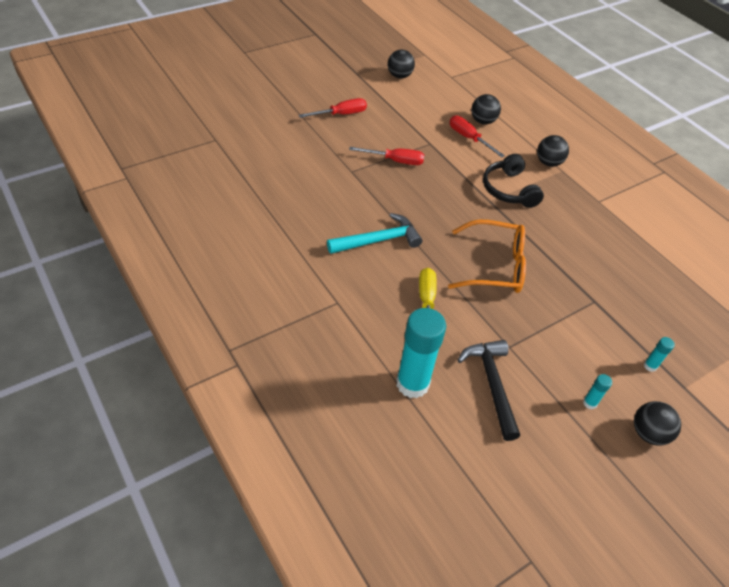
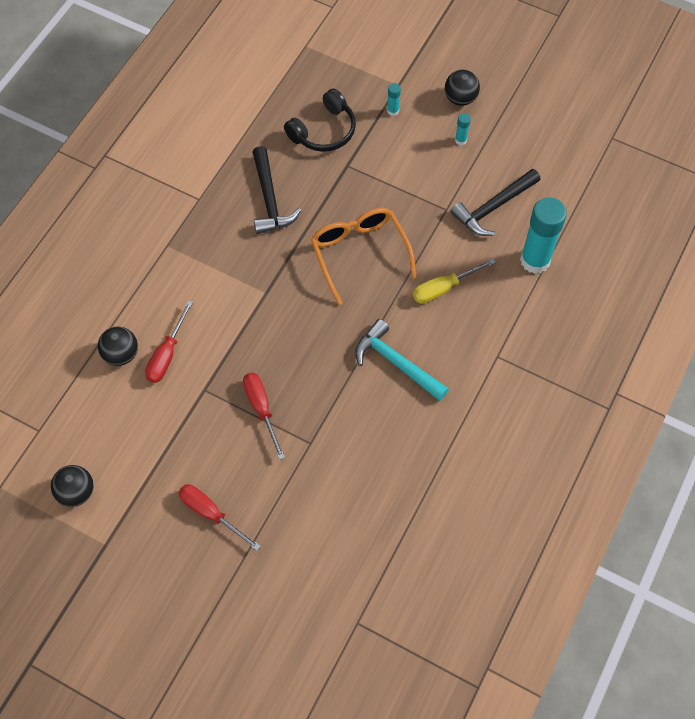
camera: 115 degrees left, 15 degrees up
black headphones [483,154,544,208] -> black headphones moved to [284,88,356,152]
black ball [537,135,569,167] -> none
none -> black hammer [253,146,301,234]

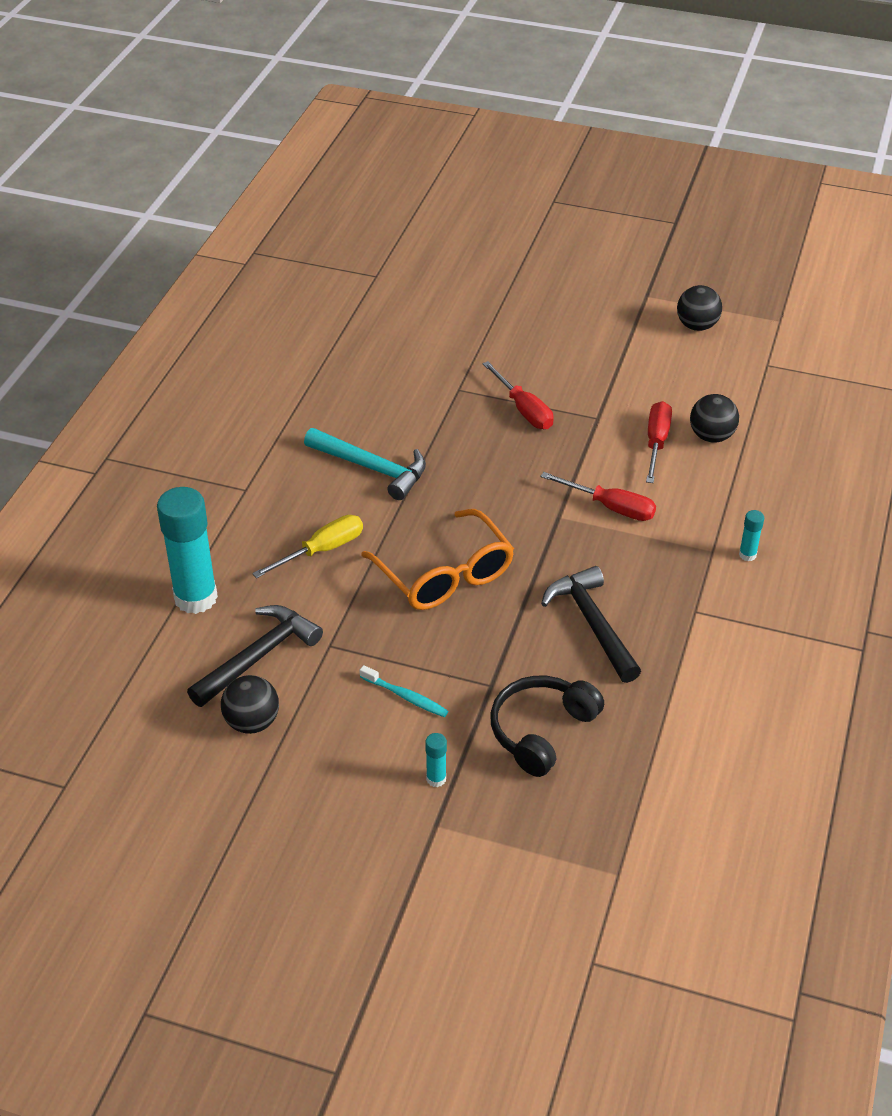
camera: 170 degrees right, 20 degrees down
red screwdriver [178,484,261,551] -> red screwdriver moved to [540,472,656,521]
black ball [445,70,480,106] -> black ball moved to [221,675,279,734]
turquoise glue stick [455,113,471,145] -> turquoise glue stick moved to [739,510,764,561]
none -> turquoise toothbrush [360,665,448,717]

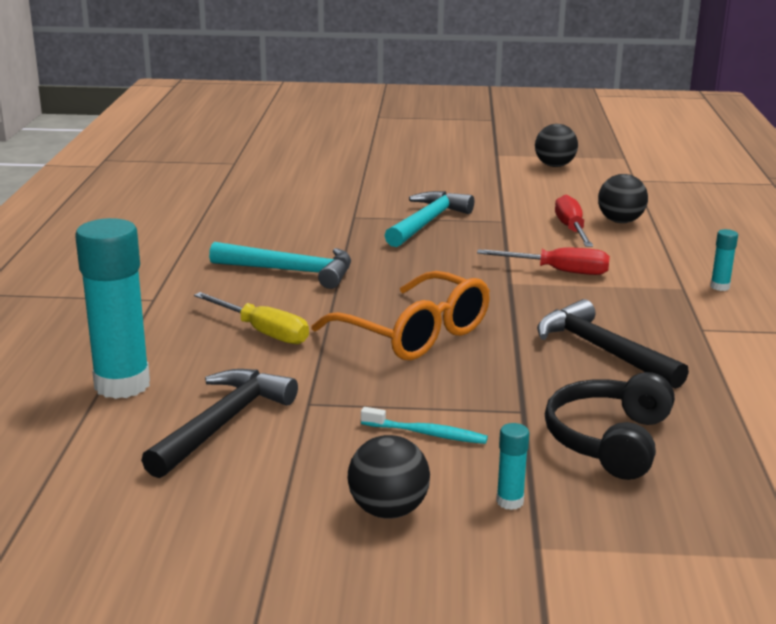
camera: 15 degrees left, 20 degrees down
black ball [221,675,279,734] -> black ball moved to [348,435,430,519]
yellow screwdriver [252,515,363,578] -> yellow screwdriver turned 90 degrees clockwise [194,292,309,344]
red screwdriver [482,361,554,429] -> turquoise hammer [384,191,474,247]

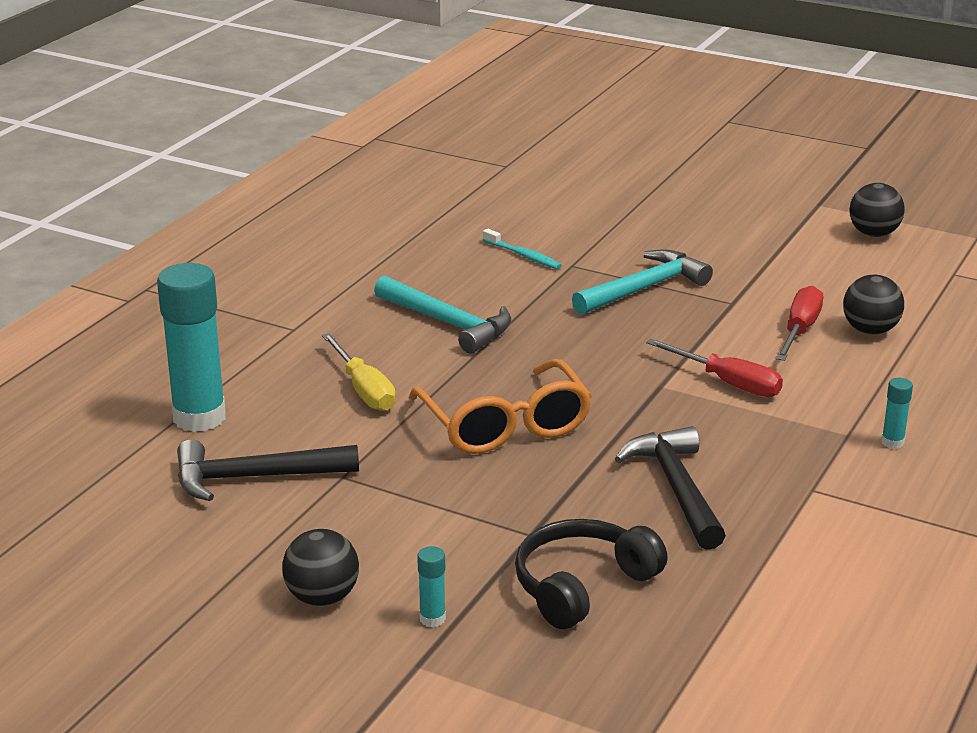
camera: 25 degrees right, 5 degrees up
black hammer [141,369,298,478] -> black hammer turned 150 degrees counterclockwise [177,439,359,501]
turquoise toothbrush [361,407,488,444] -> turquoise toothbrush moved to [483,229,562,269]

